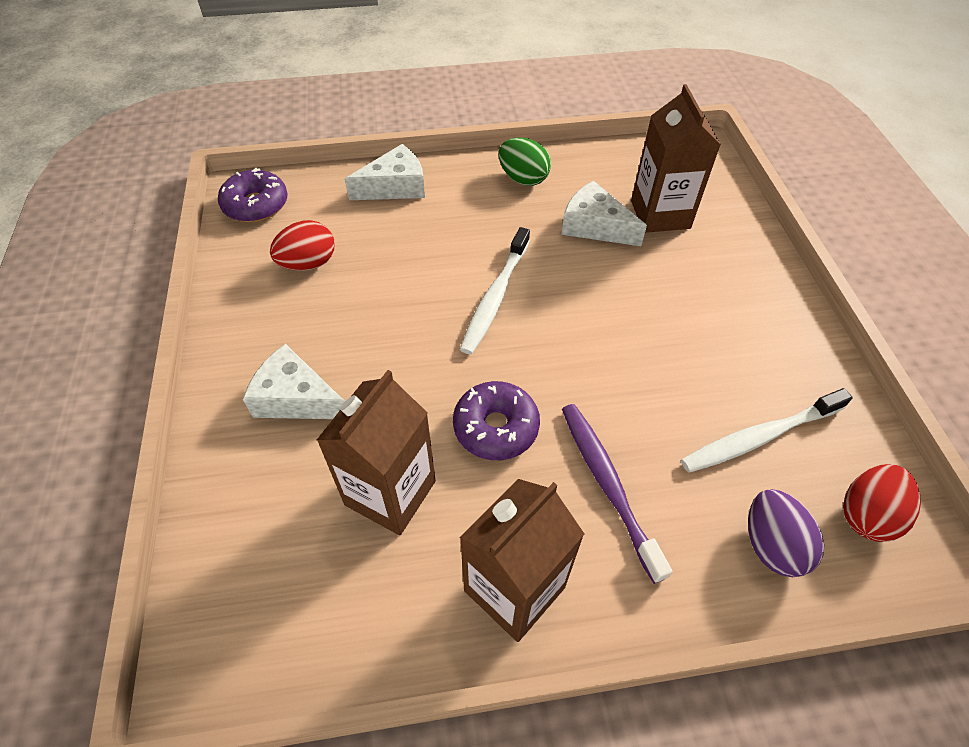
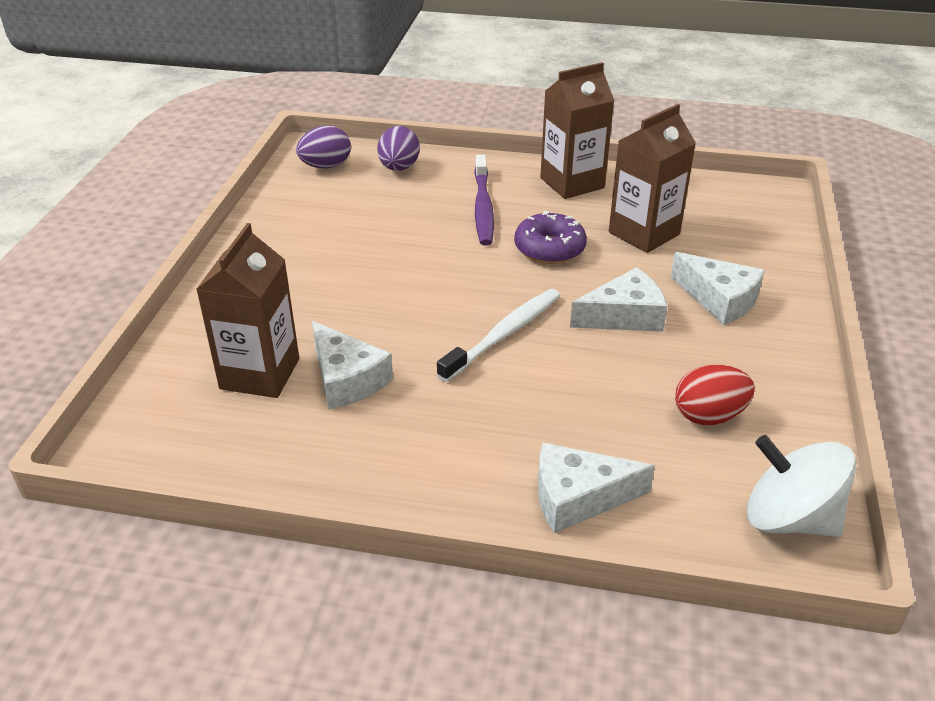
camera: 160 degrees left, 15 degrees down
purple donut [218,168,288,222] -> white spinning top [747,435,857,537]
green egg [498,137,551,186] -> none
white toothbrush [681,388,853,473] -> none
red egg [843,464,921,542] -> purple egg [296,125,351,168]
none -> white cheese [570,267,667,332]

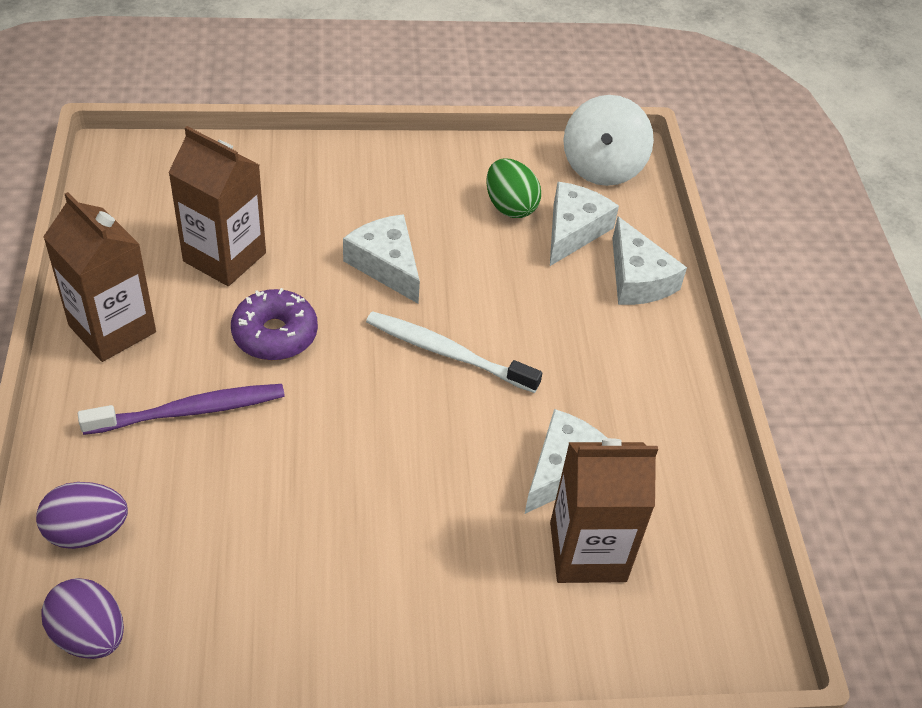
camera: 110 degrees left, 10 degrees up
white cheese [671,252,764,325] -> white cheese moved to [550,182,619,266]
red egg [675,365,755,425] -> green egg [486,159,541,218]

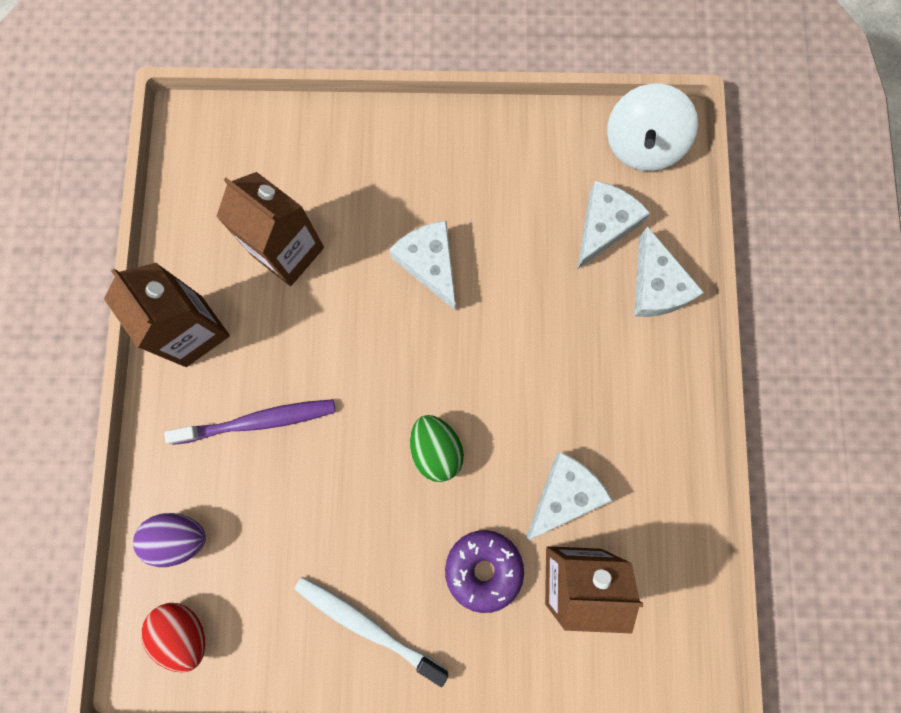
camera: 10 degrees right, 30 degrees up
purple egg [41,578,124,659] -> red egg [141,603,205,672]
purple donut [231,288,318,361] -> purple donut moved to [445,530,524,613]
white toothbrush [366,311,542,393] -> white toothbrush moved to [294,577,448,687]
green egg [486,159,541,218] -> green egg moved to [410,415,464,482]

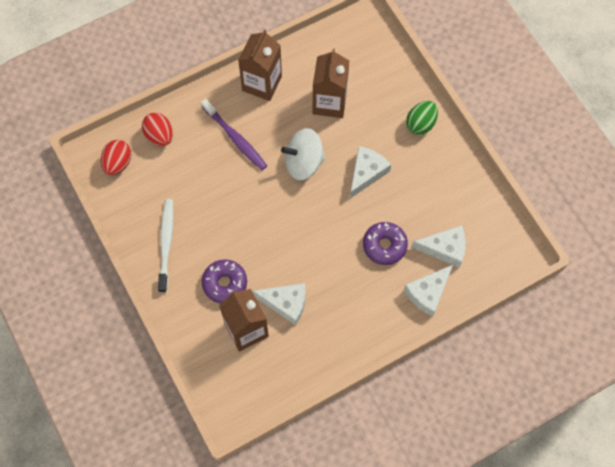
camera: 60 degrees right, 10 degrees down
purple egg [133,513,206,567] -> red egg [142,113,173,146]
green egg [410,415,464,482] -> green egg moved to [406,101,438,135]
white spinning top [607,84,698,171] -> white spinning top moved to [281,128,325,180]
none -> purple donut [363,222,408,265]

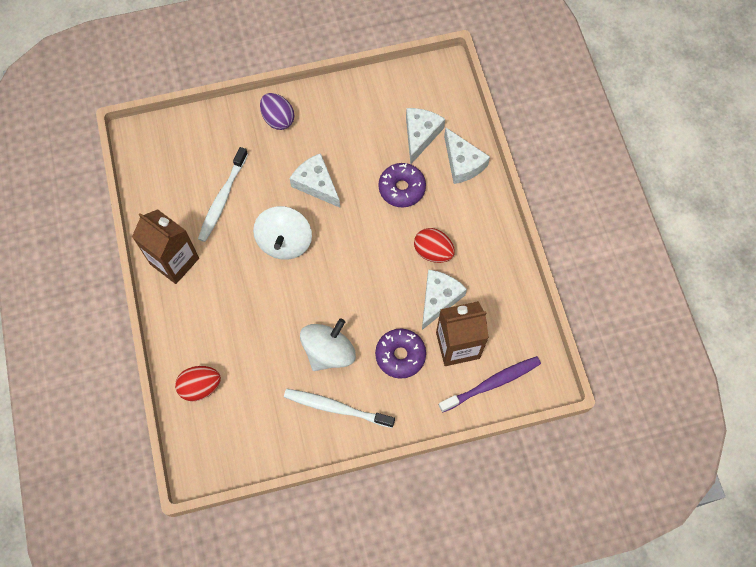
camera: 75 degrees left, 0 degrees up
red egg [101,140,132,175] -> red egg moved to [414,228,455,263]
purple toothbrush [201,99,267,170] -> purple toothbrush moved to [439,356,541,413]
brown carton [313,49,349,118] -> white toothbrush [198,147,248,242]
green egg [406,101,438,135] -> purple egg [260,93,294,130]
none -> white spinning top [300,318,356,371]

